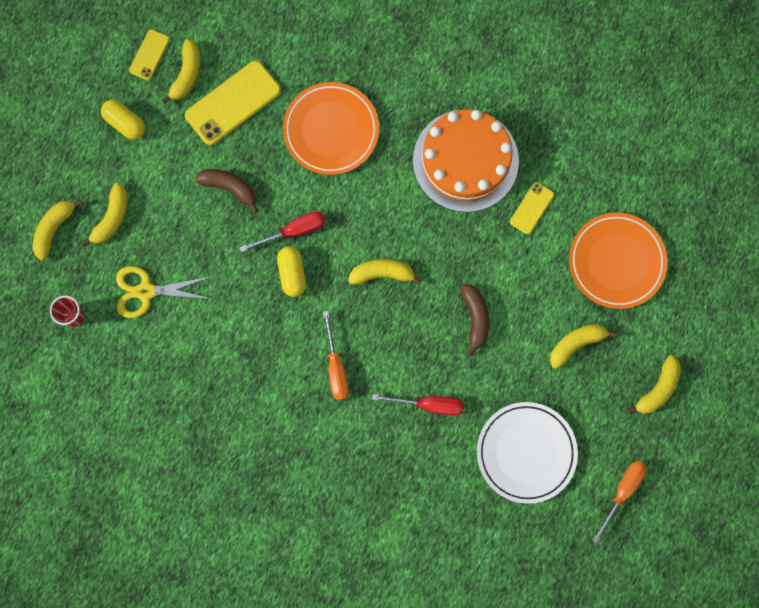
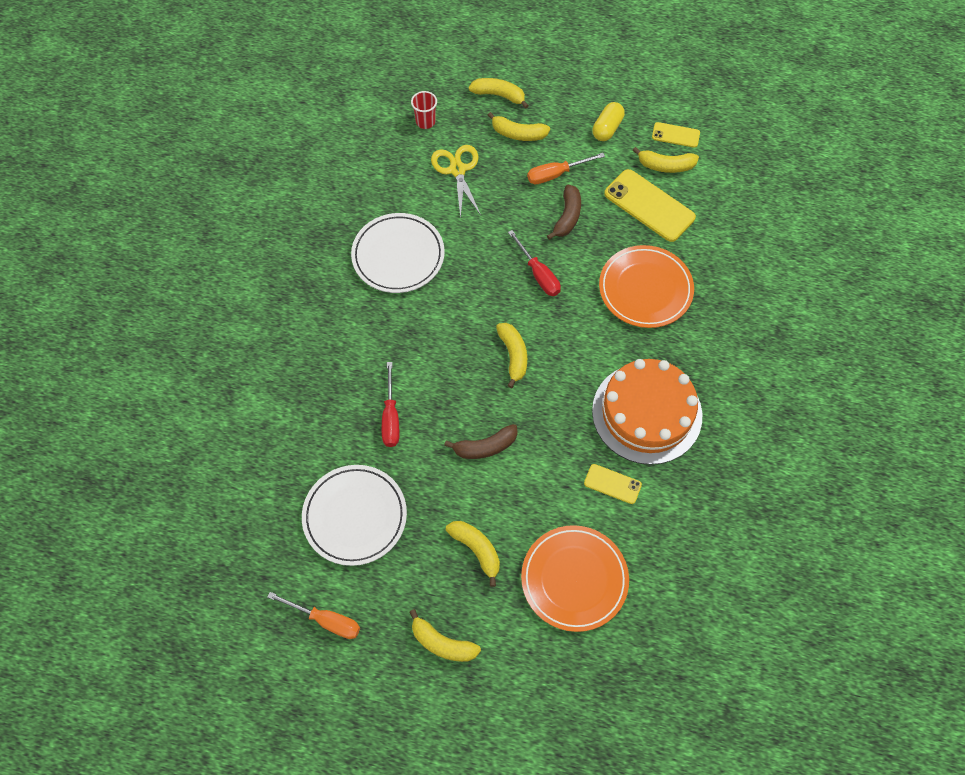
camera: 80 degrees right, 15 degrees down
yellow capsule [277,246,306,297] -> none
orange screwdriver [323,311,349,400] -> orange screwdriver moved to [527,153,605,184]
none -> white plate [351,213,445,293]

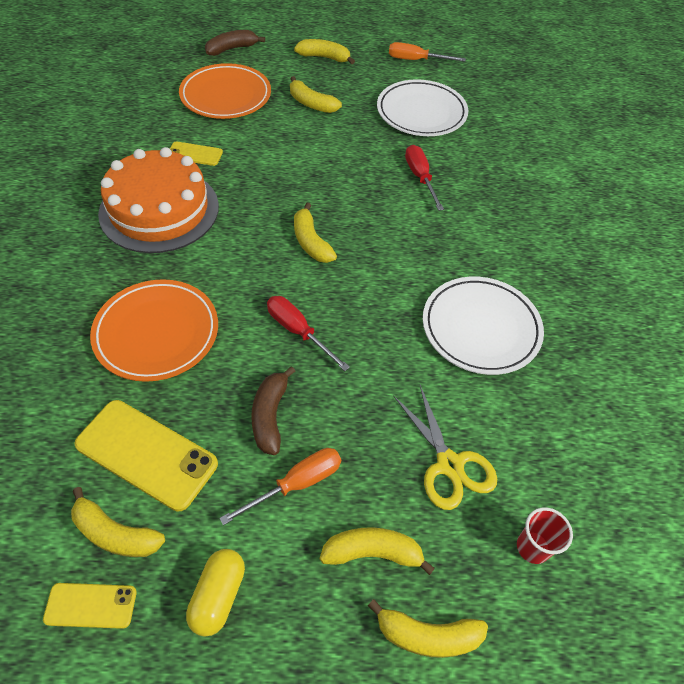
camera: 165 degrees right, 10 degrees down
brown banana [444,424,518,459] -> brown banana moved to [205,30,265,56]
yellow banana [633,147,699,173] -> yellow banana turned 150 degrees counterclockwise [71,487,165,557]

